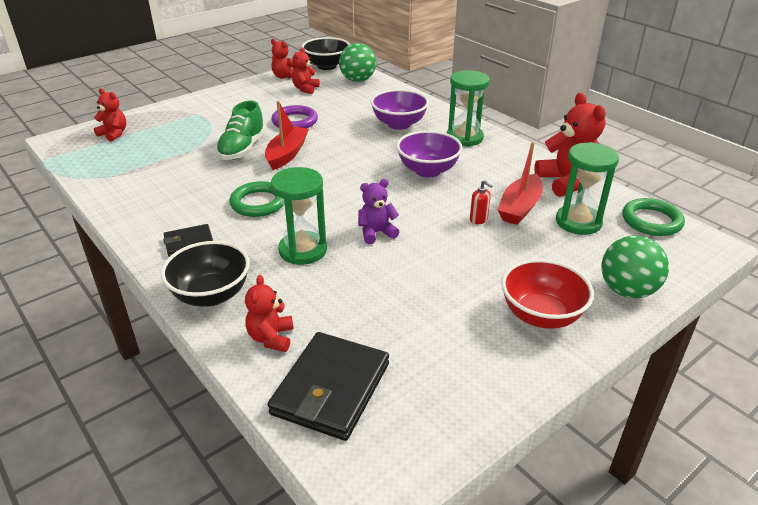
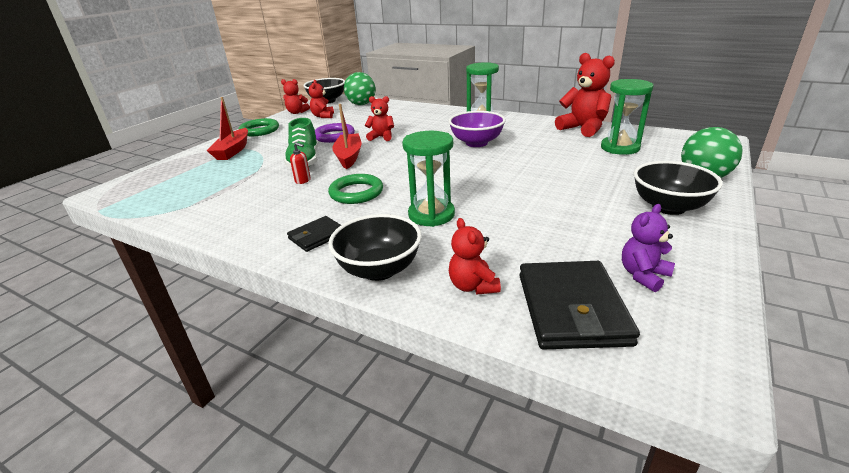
camera: 20 degrees left, 5 degrees down
red teddy bear [94,89,126,142] -> red teddy bear moved to [365,96,394,141]
purple teddy bear [358,179,399,244] -> purple teddy bear moved to [622,204,675,292]
purple bowl [371,89,429,130] -> none
red soap dispenser [470,180,493,224] -> red soap dispenser moved to [290,142,311,184]
red boat [498,142,543,225] -> red boat moved to [207,97,248,160]
red bowl [501,259,594,329] -> black bowl [633,161,723,215]
green ring [622,198,685,236] -> green ring moved to [239,118,279,136]

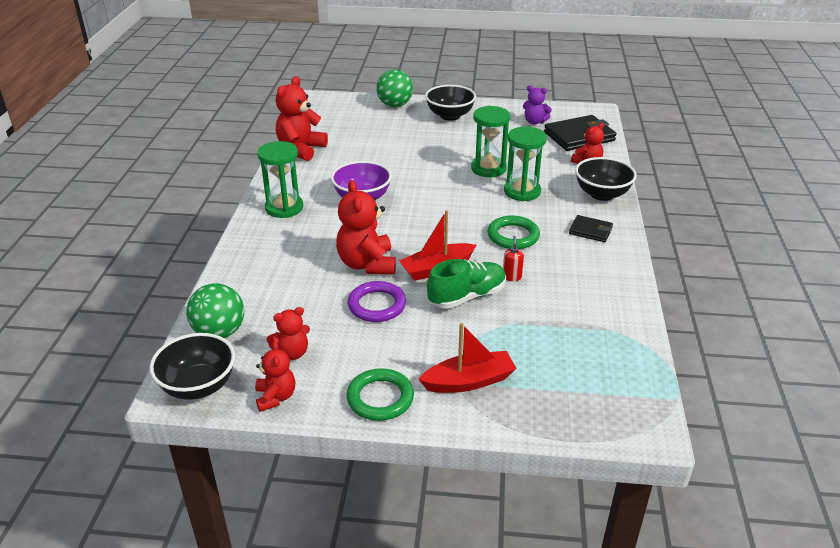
camera: 115 degrees left, 5 degrees up
red teddy bear [365,96,394,141] -> red teddy bear [336,180,396,274], size x1.71
green hourglass [601,79,653,155] -> green hourglass moved to [471,106,510,177]

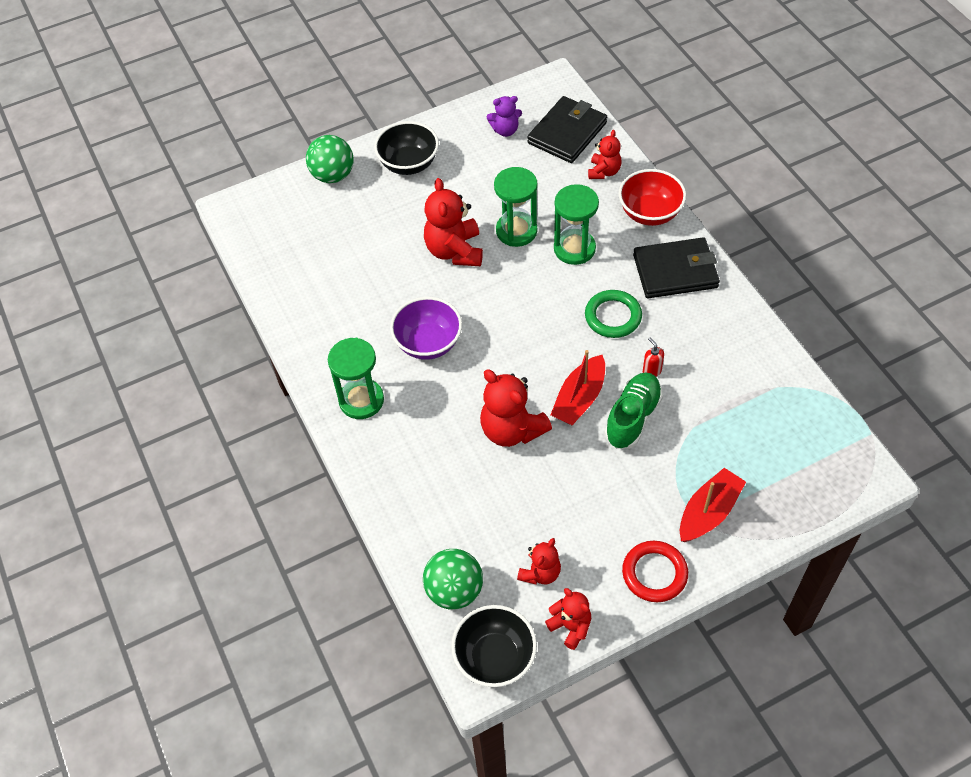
camera: 30 degrees left, 20 degrees up
red teddy bear [276,76,328,161] -> red teddy bear moved to [424,178,483,266]
purple ring [347,281,406,322] -> none
green ring [347,368,414,421] -> red ring [622,541,688,602]
black wallet [569,215,613,242] -> black wallet [633,237,720,298], size x1.83
black bowl [575,157,637,201] -> red bowl [619,169,686,226]

